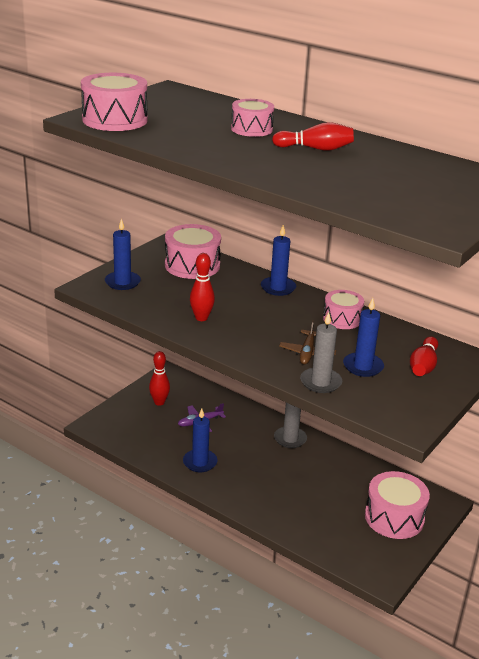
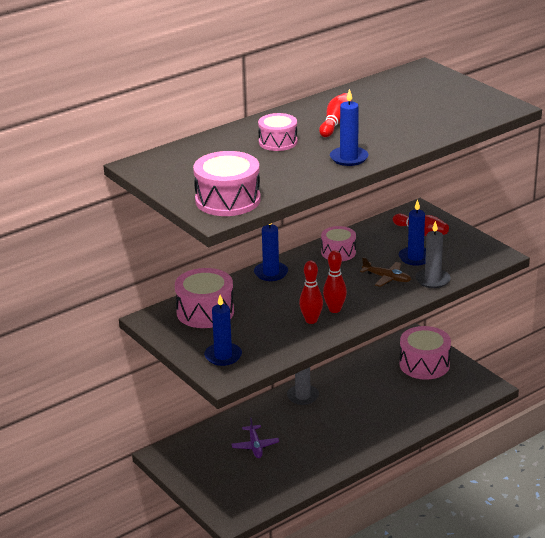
camera: 70 degrees left, 0 degrees up
red bowling pin [149,351,170,406] -> red bowling pin moved to [323,250,347,313]
blue candle [183,409,218,472] -> blue candle moved to [330,89,369,166]

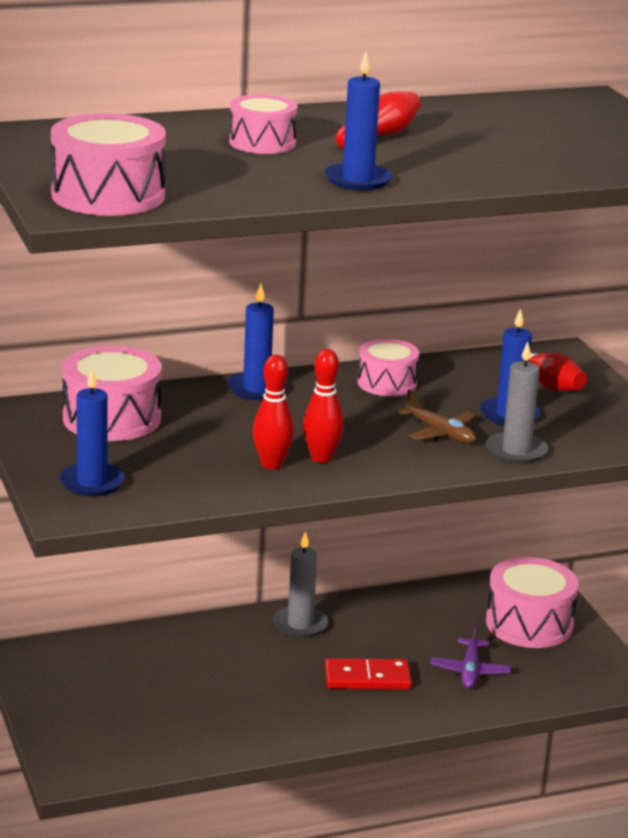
camera: 15 degrees right, 5 degrees down
purple plane [231,417,279,458] -> purple plane moved to [430,624,511,689]
none -> red domino [325,658,412,690]

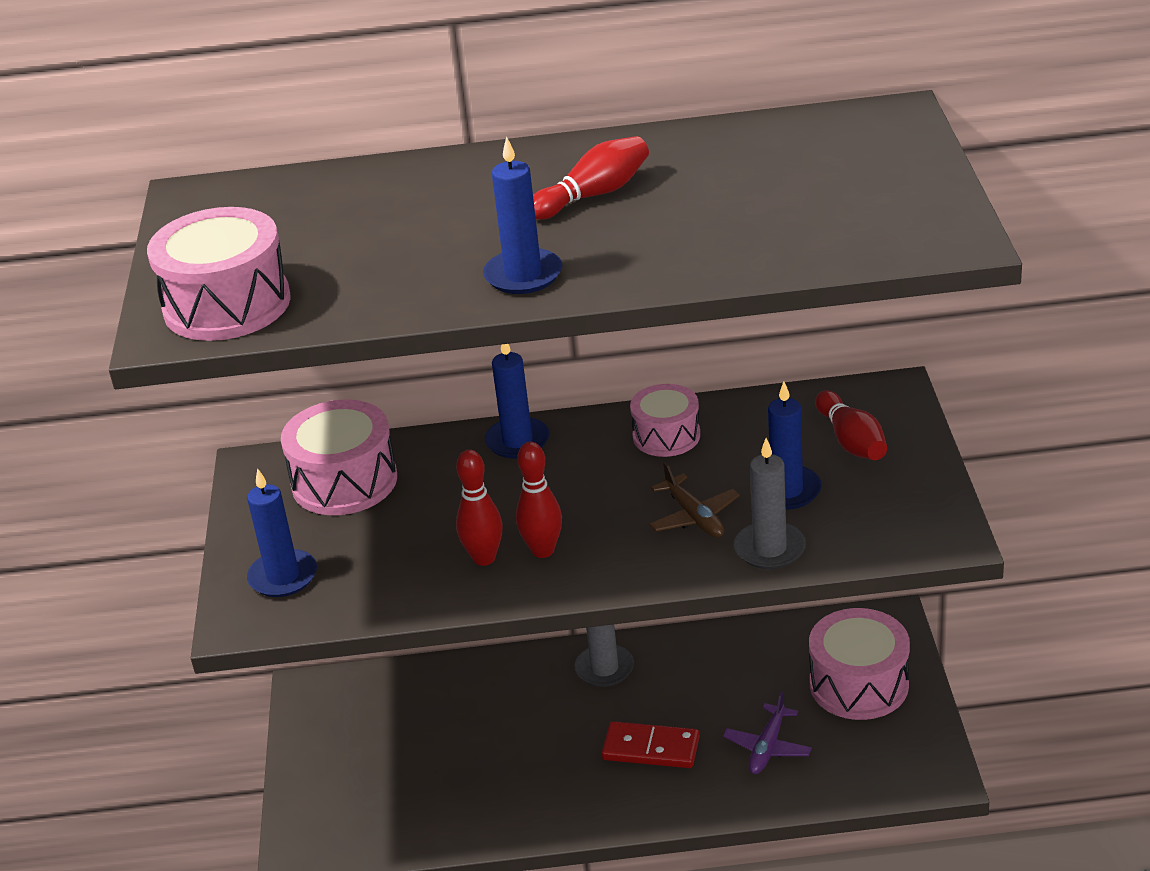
camera: 20 degrees right, 10 degrees up
pink drum [229,94,297,154] -> none

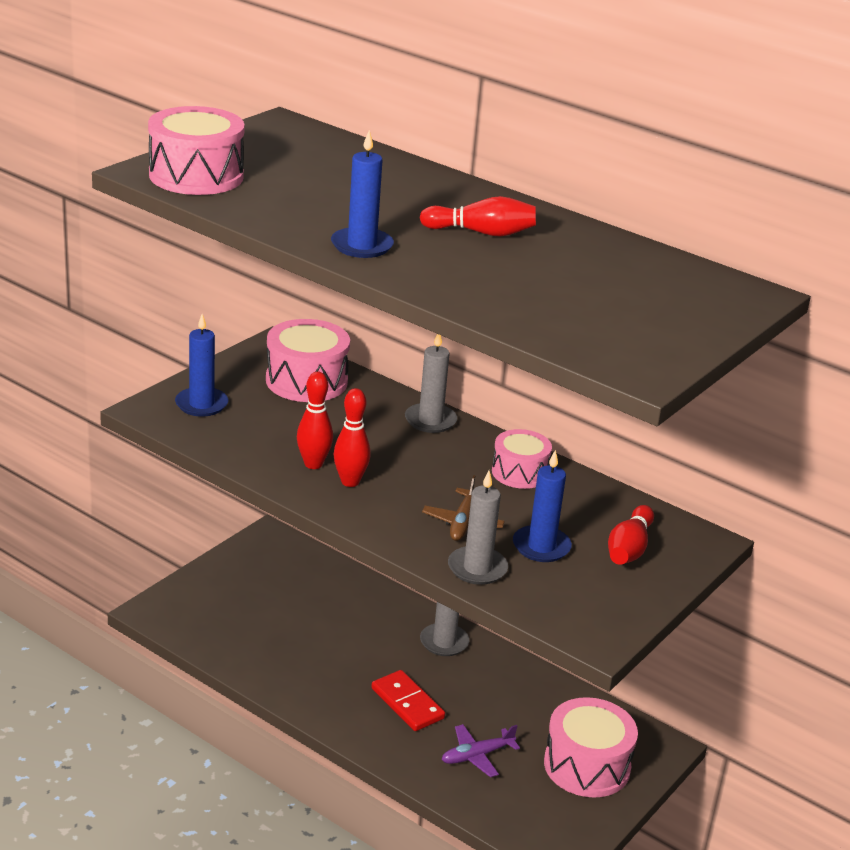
camera: 35 degrees right, 5 degrees down
blue candle [485,344,550,458] -> grey candle [405,334,457,433]

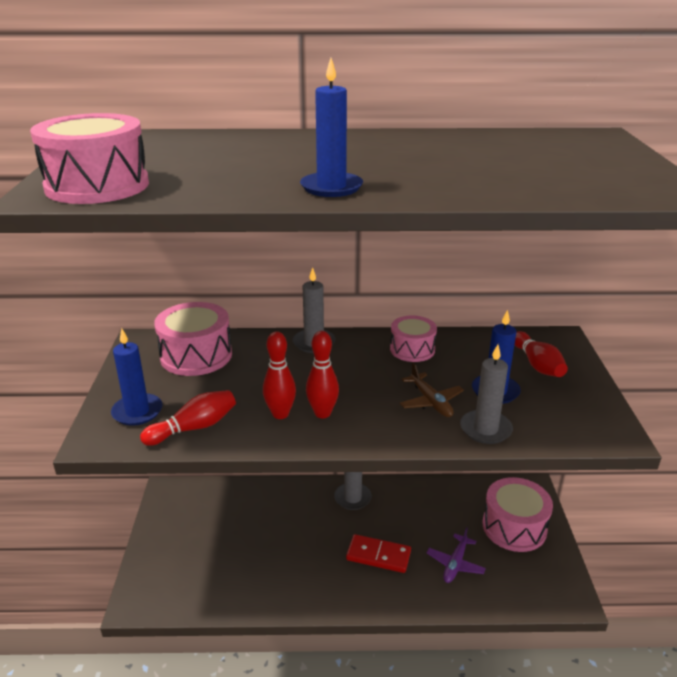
camera: 35 degrees left, 0 degrees up
red bowling pin [420,196,536,237] -> red bowling pin moved to [140,390,236,446]

